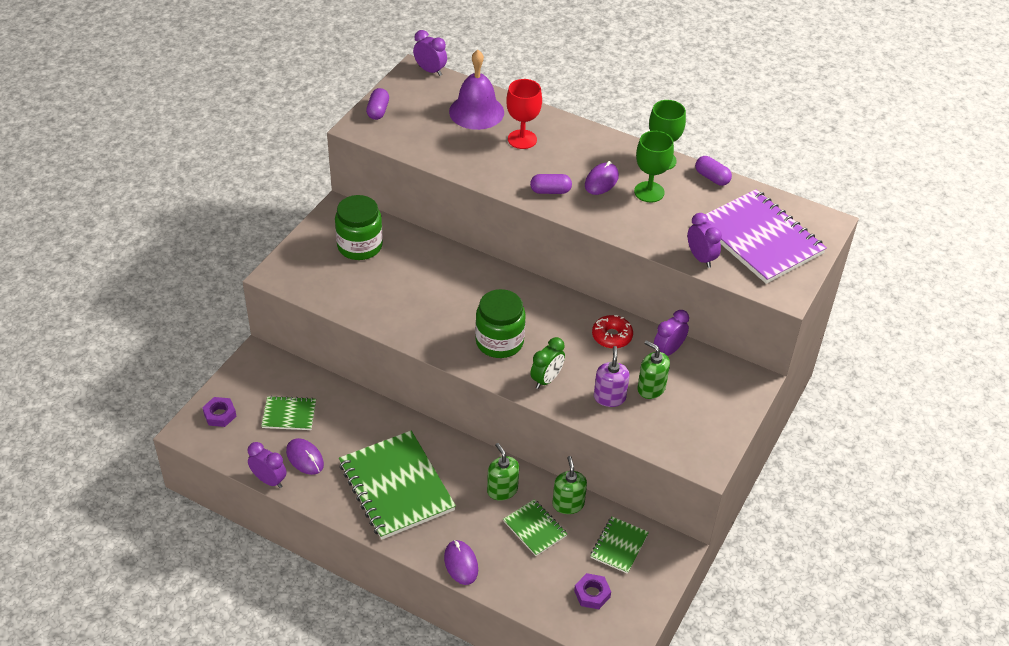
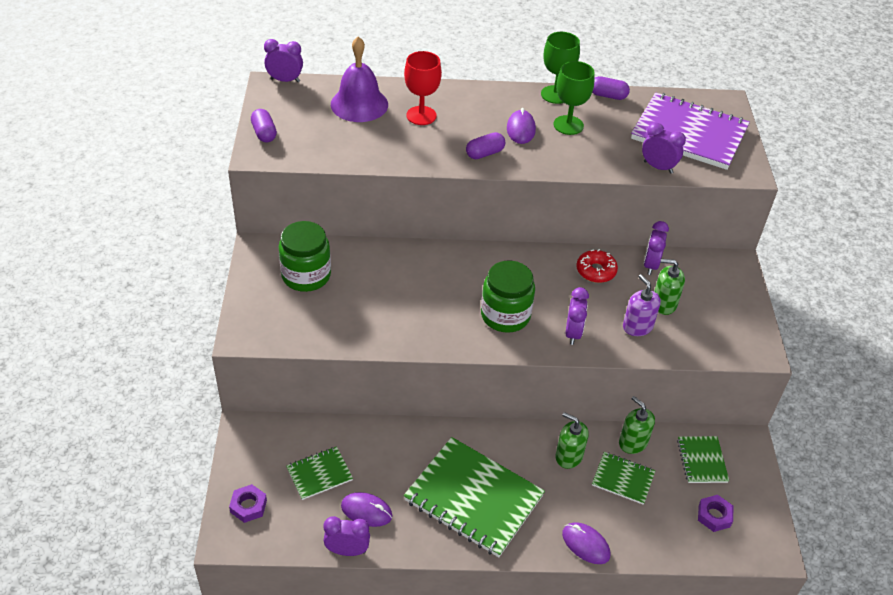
camera: 30 degrees left, 0 degrees up
green clock [530,337,565,389] -> purple clock [565,287,589,345]

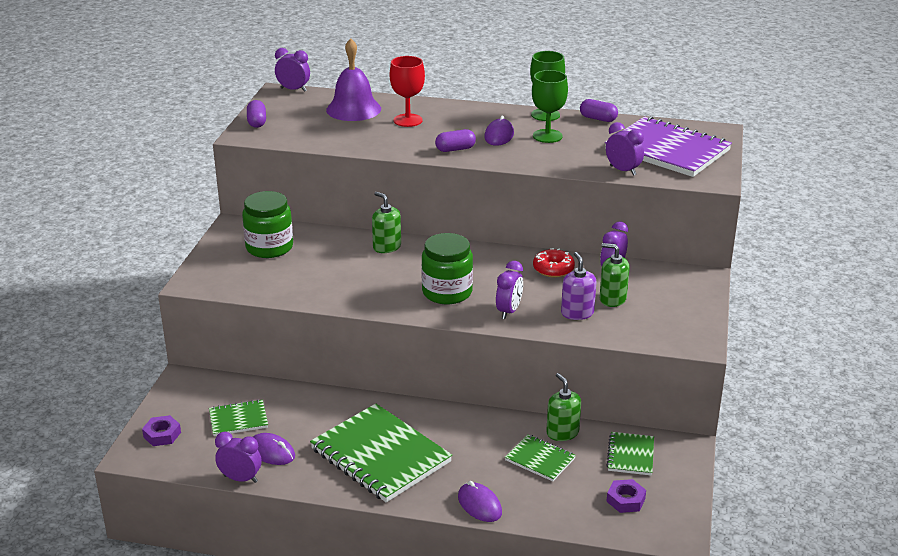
camera: 15 degrees right, 15 degrees down
green soap dispenser [555,412,589,469] -> green soap dispenser moved to [372,192,401,253]

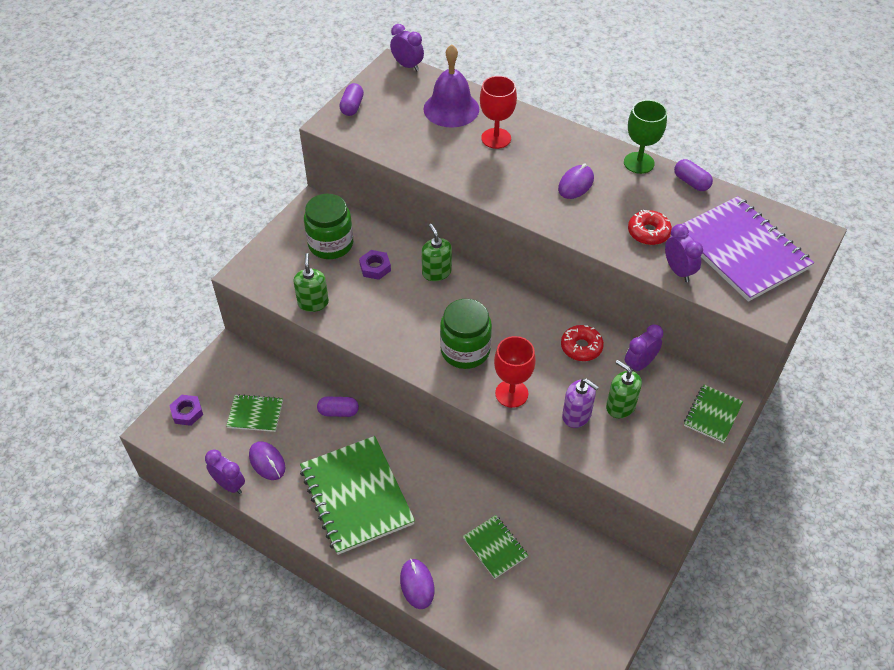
camera: 20 degrees right, 20 degrees up
purple capsule [435,129,476,152] -> purple capsule moved to [317,396,359,417]
purple clock [496,261,523,319] -> red goblet [494,336,536,408]
green goblet [532,70,568,143] -> none
green soap dispenser [546,373,581,441] -> green soap dispenser moved to [293,253,329,312]
purple soap dispenser [561,252,596,320] -> purple soap dispenser turned 120 degrees clockwise [562,378,599,428]
green notebook [606,432,654,476] -> green notebook moved to [684,385,743,443]
purple nut [606,479,646,513] -> purple nut moved to [359,250,391,280]
none -> red donut [628,210,672,245]

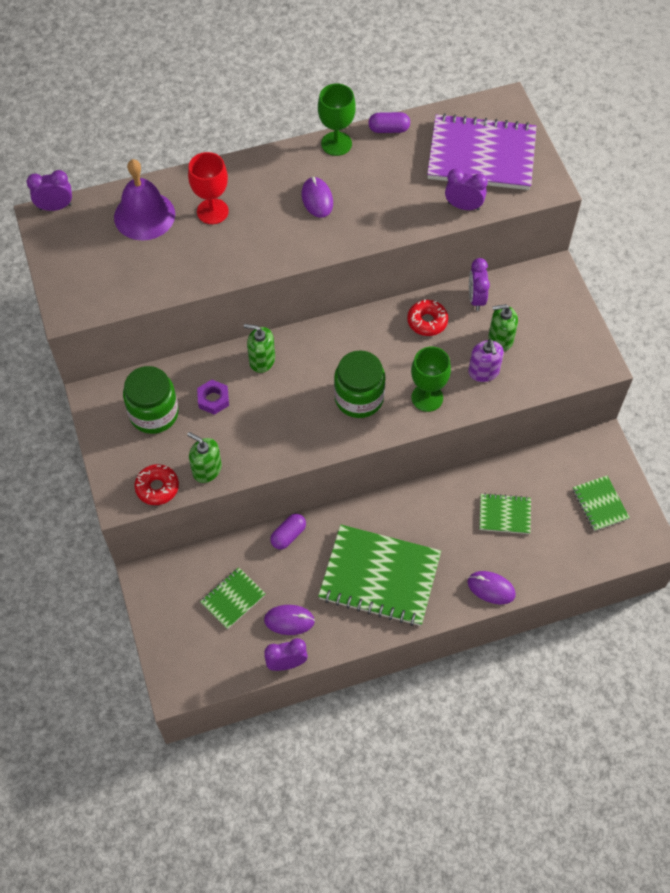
camera: 50 degrees left, 10 degrees up
purple nut [169,395,203,426] -> none
purple capsule [339,83,364,116] -> none
red goblet [494,336,536,408] -> green goblet [411,347,451,412]
purple soap dispenser [562,378,599,428] -> purple soap dispenser turned 90 degrees clockwise [468,339,504,382]
red donut [628,210,672,245] -> red donut moved to [134,464,179,505]
green notebook [684,385,743,443] -> green notebook moved to [573,476,630,531]

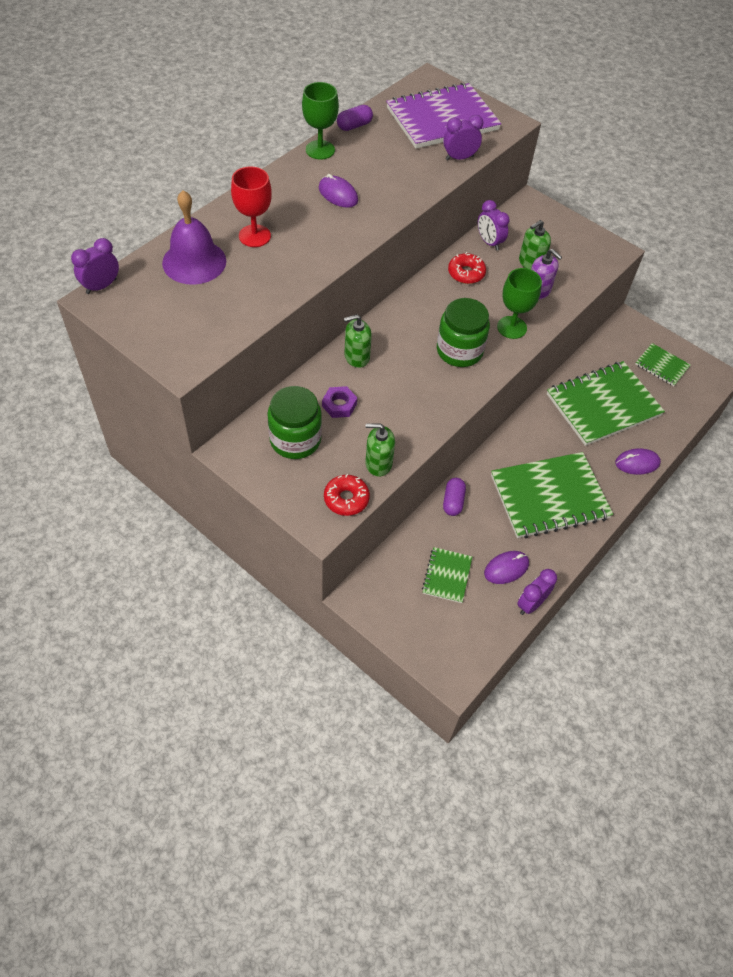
camera: 35 degrees left, 5 degrees down
green notebook [479,493,531,534] -> green notebook [547,361,665,446], size x2.03

